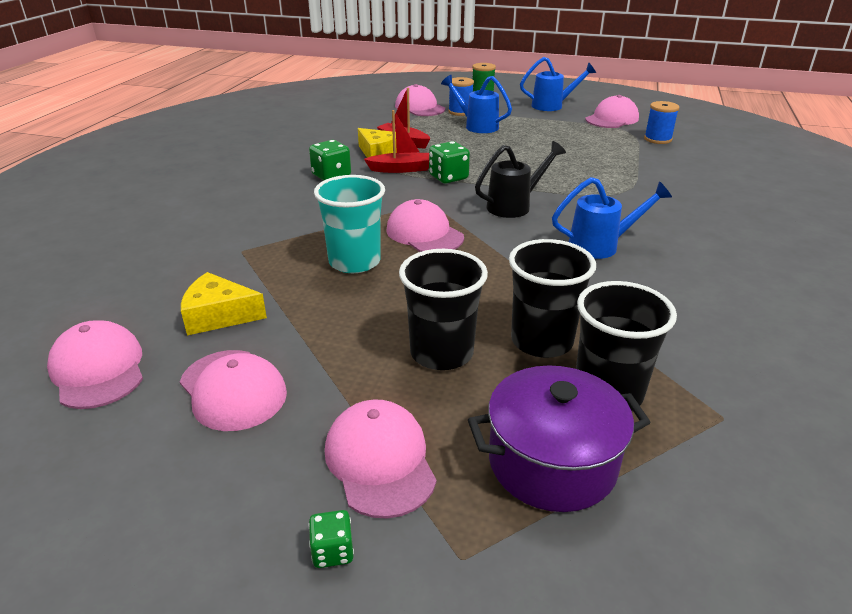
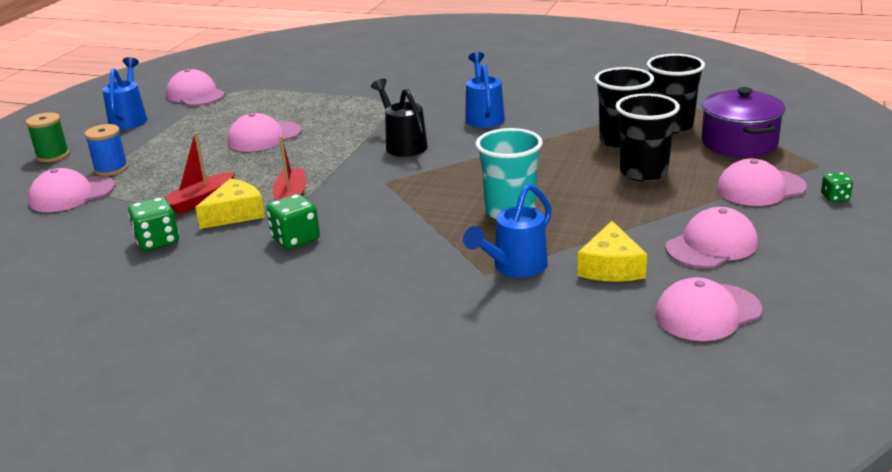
camera: 85 degrees left, 5 degrees down
pink cap [386,199,464,252] -> pink cap moved to [228,113,301,152]
green dice [429,141,470,183] -> green dice moved to [128,197,179,251]
blue watering can [441,75,512,133] -> blue watering can moved to [463,184,552,277]
blue spool [644,101,679,144] -> none

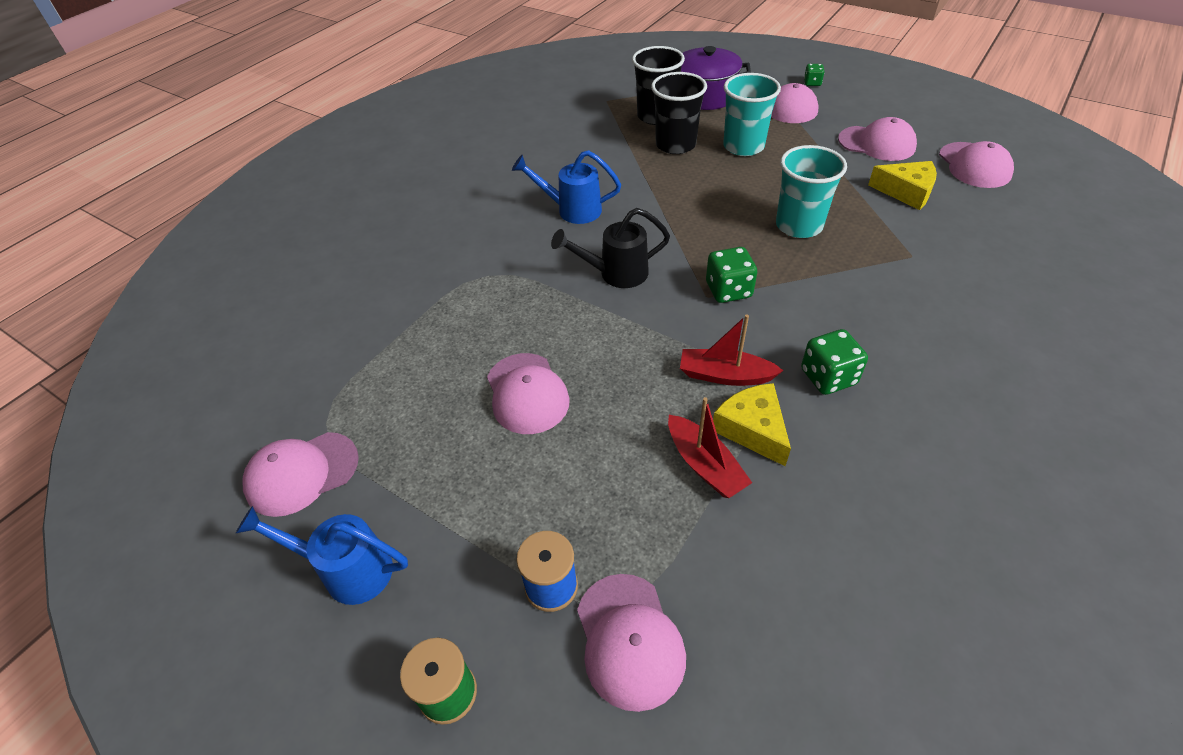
camera: 75 degrees left, 20 degrees up
green dice [128,197,179,251] -> green dice moved to [706,247,757,303]
blue watering can [463,184,552,277] -> none
black cup [616,93,680,182] -> turquoise cup [723,73,781,156]
pink cap [665,207,758,268] -> pink cap turned 135 degrees clockwise [838,117,917,161]

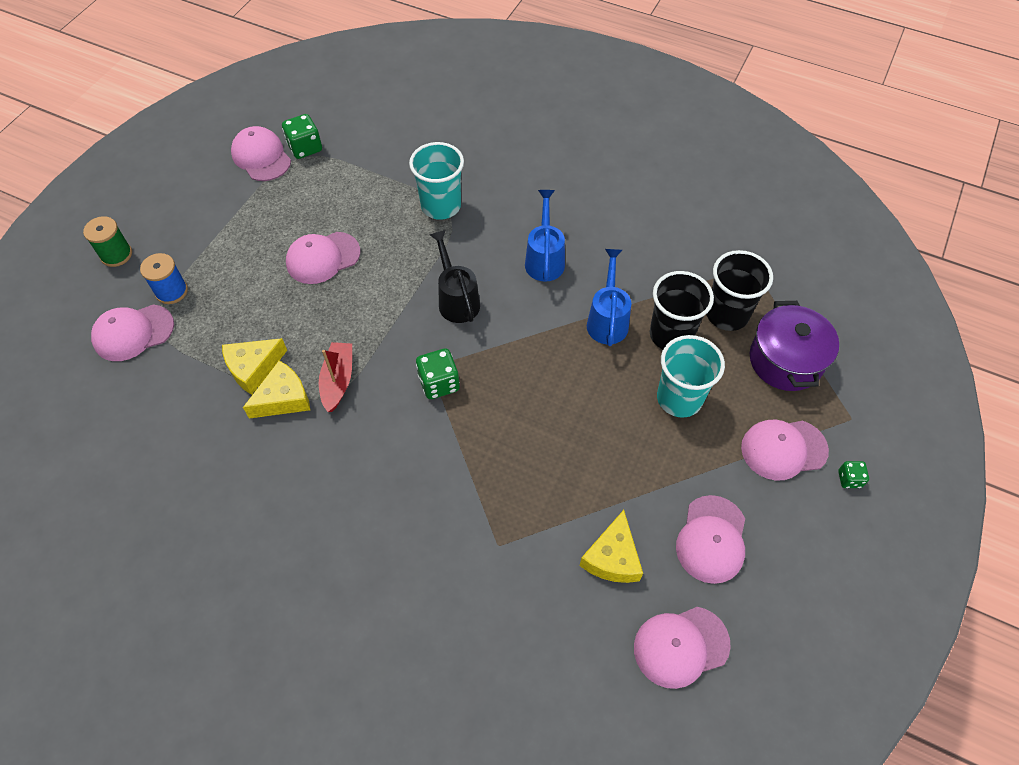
camera: 80 degrees right, 10 degrees up
blue watering can [236,506,408,605] -> blue watering can moved to [587,249,631,346]
red boat [668,397,752,498] -> yellow cheese [222,338,287,395]
turquoise cup [776,145,847,238] -> turquoise cup moved to [409,142,464,220]
green dice [801,329,868,395] -> green dice moved to [282,114,322,159]

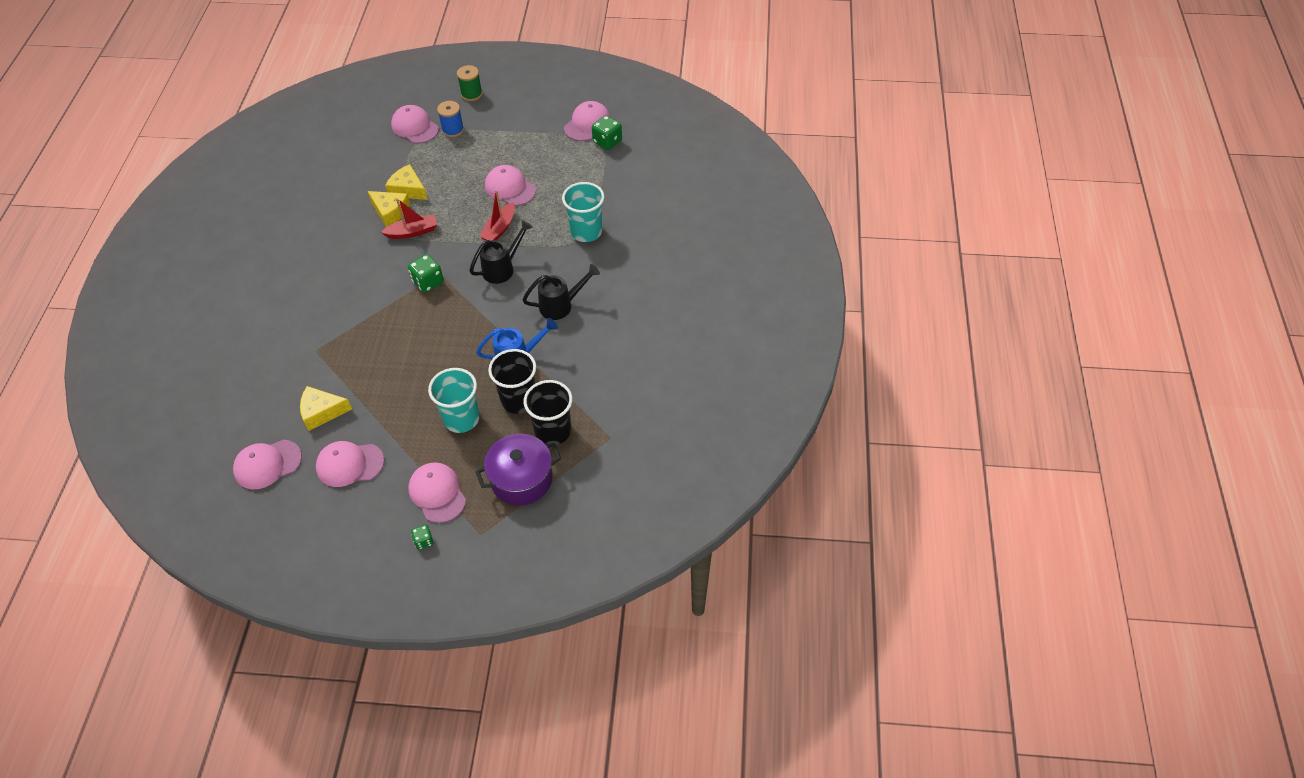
camera: 70 degrees right, 5 degrees down
blue watering can [525,190,565,282] -> black watering can [523,264,600,320]
pink cap [634,607,731,689] -> pink cap turned 75 degrees counterclockwise [233,440,302,489]
none -> red boat [479,190,515,241]

